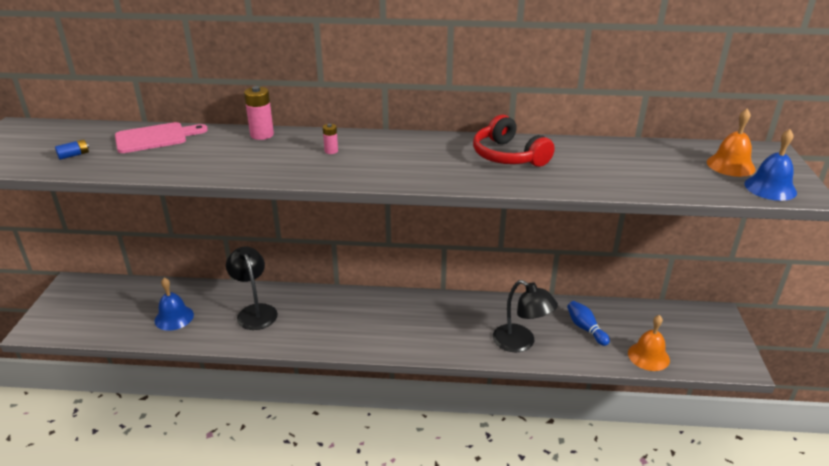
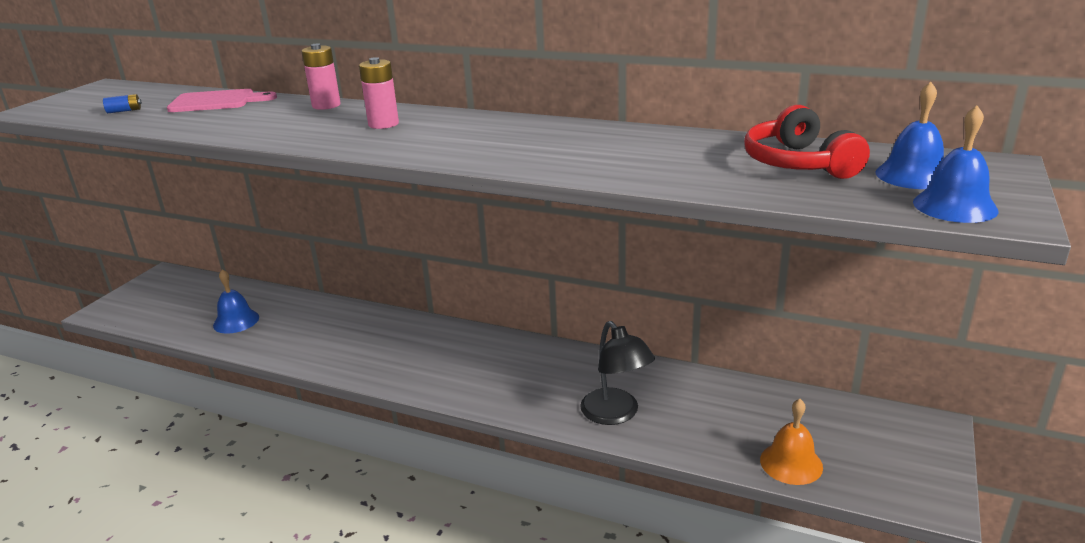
camera: 20 degrees right, 5 degrees down
black lamp [226,246,278,330] -> none
pink battery [323,124,338,154] -> pink battery [359,57,399,129], size x1.80
red headphones [473,115,555,167] -> red headphones moved to [744,105,870,179]
blue bowling pin [567,301,610,346] -> none
orange bell [707,109,756,177] -> blue bell [875,82,944,189]

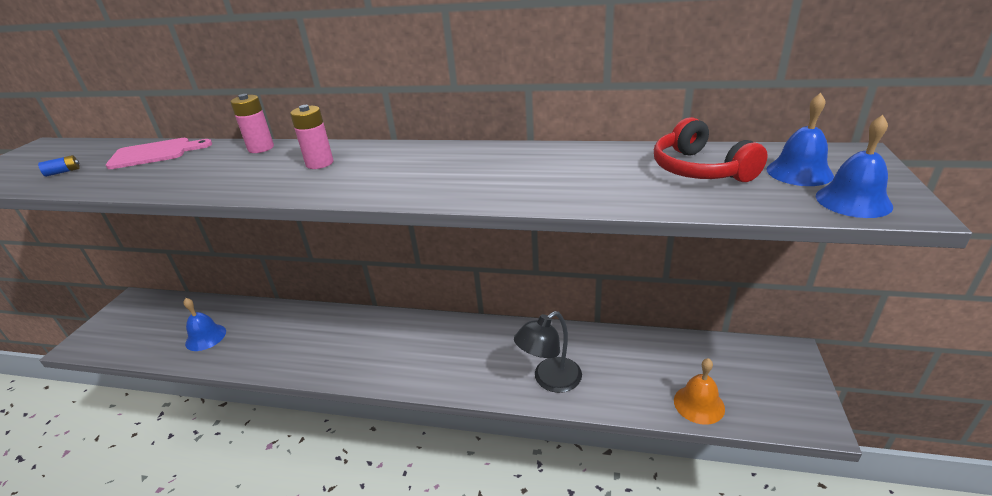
camera: 10 degrees left, 5 degrees up
black lamp [580,321,655,425] -> black lamp turned 90 degrees clockwise [514,311,582,393]

